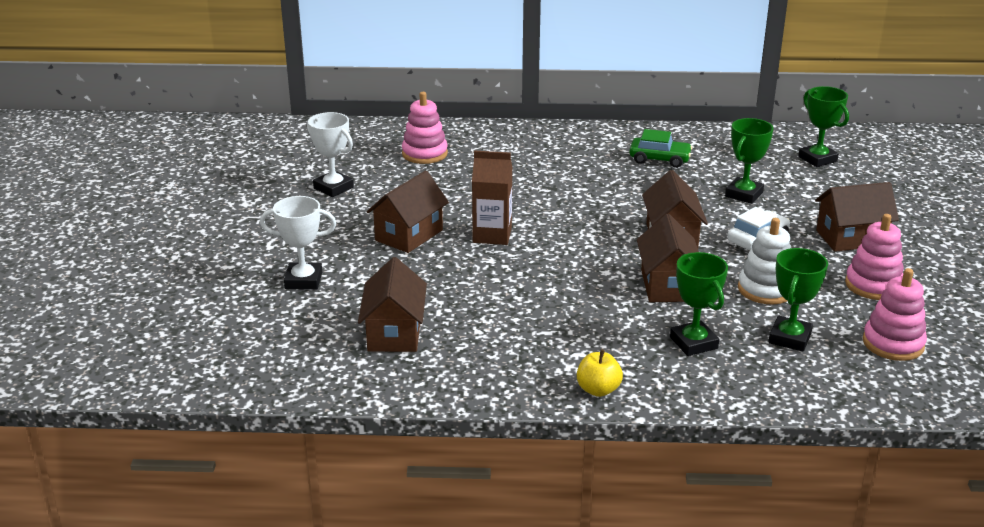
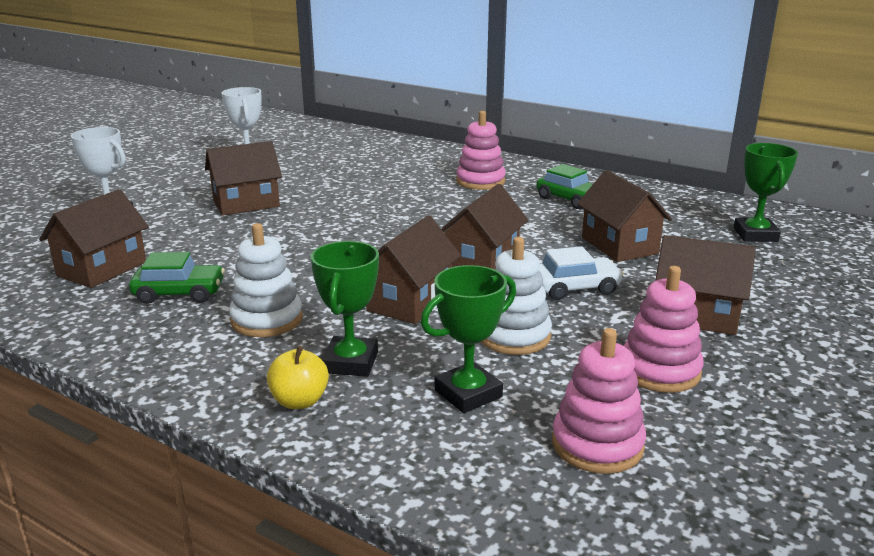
camera: 30 degrees right, 5 degrees down
pink stacking toy [402,92,448,164] -> pink stacking toy moved to [456,111,506,190]
brown carton [472,151,512,245] -> none
yellow apple [577,349,623,397] -> yellow apple moved to [267,346,329,409]
green trophy [725,118,774,204] -> brown house [577,170,672,262]
none -> green car [129,252,225,304]
none -> white stacking toy [229,223,303,337]

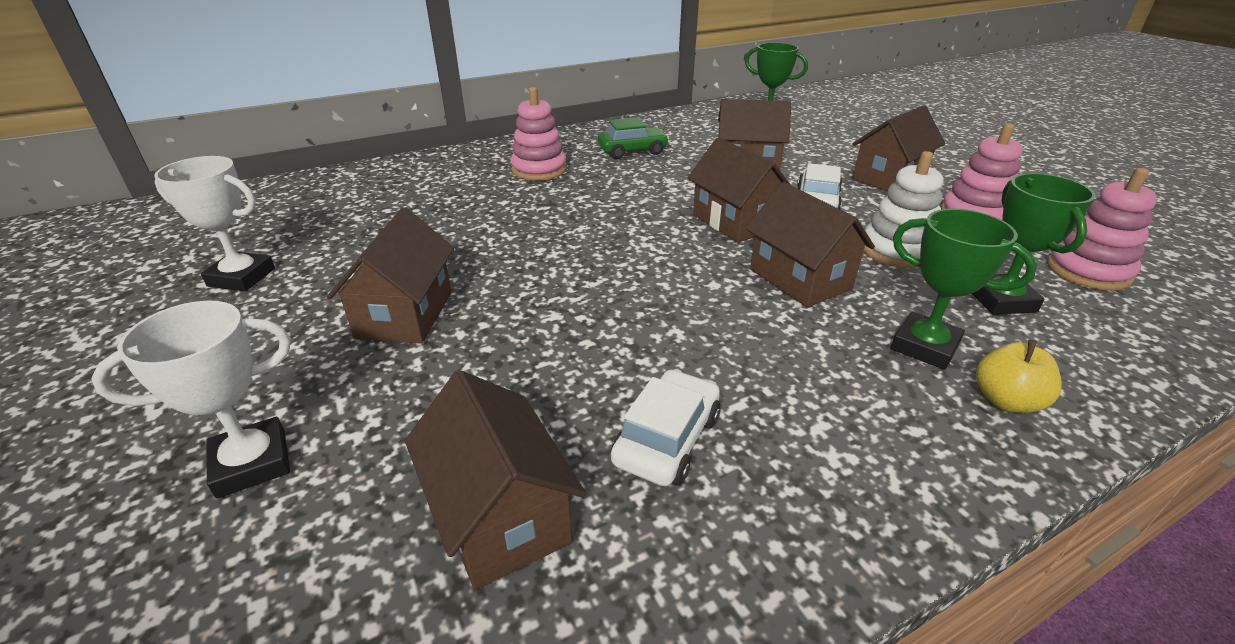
camera: 60 degrees left, 10 degrees up
green car [129,252,225,304] -> white car [611,369,720,486]
white stacking toy [229,223,303,337] -> none

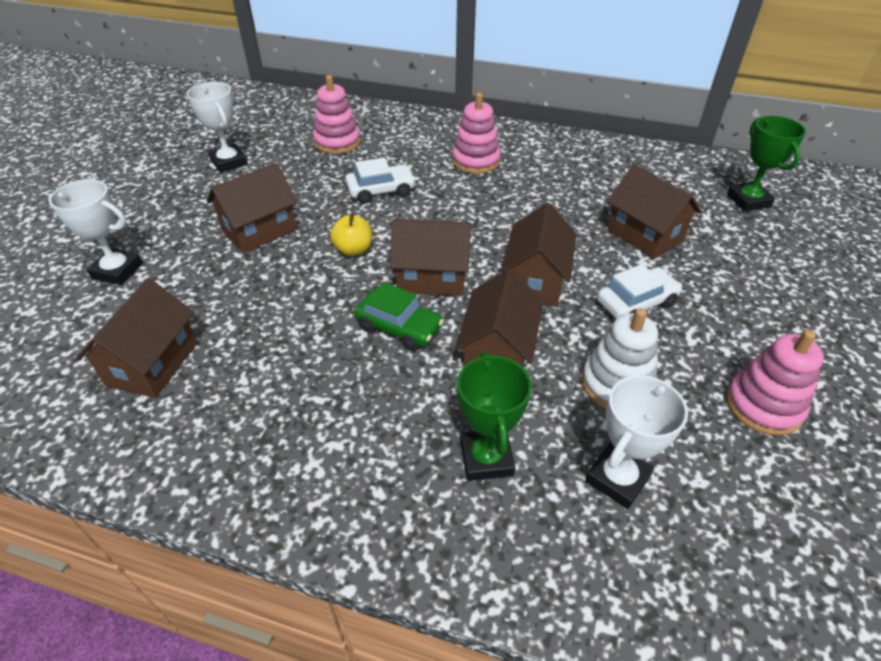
camera: 45 degrees right, 10 degrees up
green car [598,117,669,159] -> green car moved to [355,282,444,351]
white car [611,369,720,486] -> white car moved to [345,158,416,203]
brown house [852,105,945,191] -> brown house moved to [390,219,471,296]
green trophy [972,173,1096,315] -> white trophy [585,375,688,509]
yellow apple [976,340,1062,413] -> yellow apple moved to [330,213,372,256]
pink stacking toy [1047,168,1157,290] -> pink stacking toy moved to [313,75,361,154]

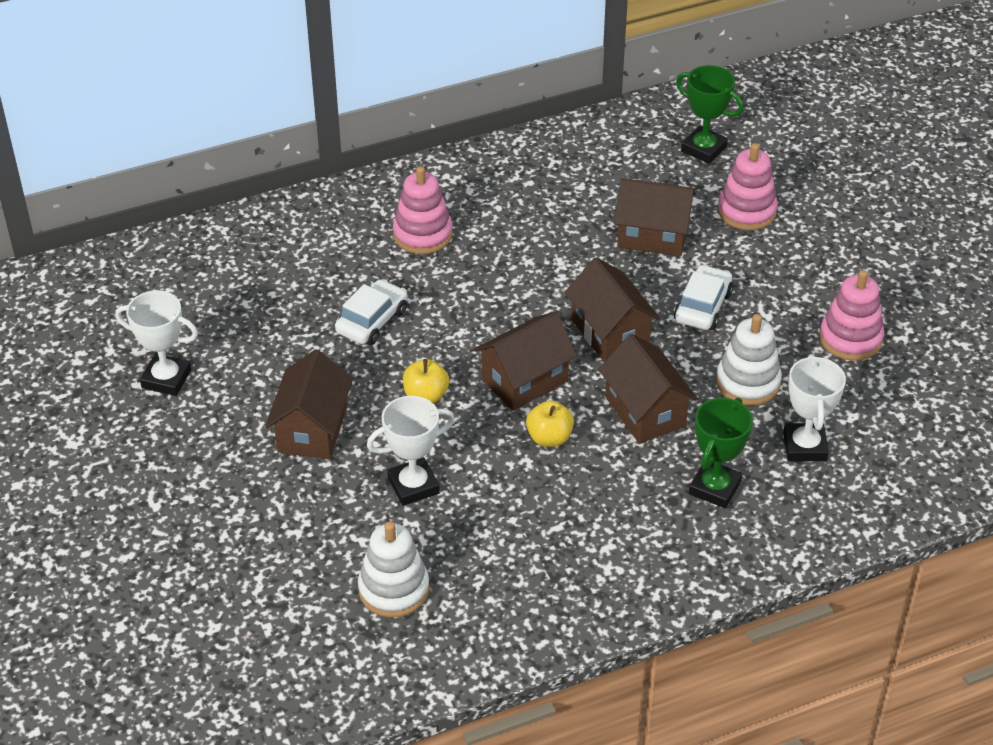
camera: 40 degrees left, 0 degrees up
white trophy [48,179,143,285] -> white trophy moved to [367,396,455,506]
brown house [76,278,197,398] -> white stacking toy [358,521,429,617]
pink stacking toy [313,75,361,154] -> pink stacking toy moved to [718,143,778,230]
green car [355,282,444,351] -> yellow apple [526,401,574,447]
green trophy [457,351,532,481] -> green trophy turned 75 degrees clockwise [689,398,753,508]

